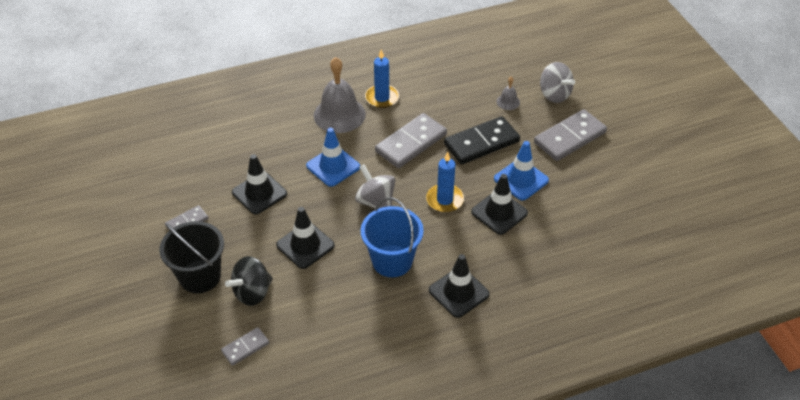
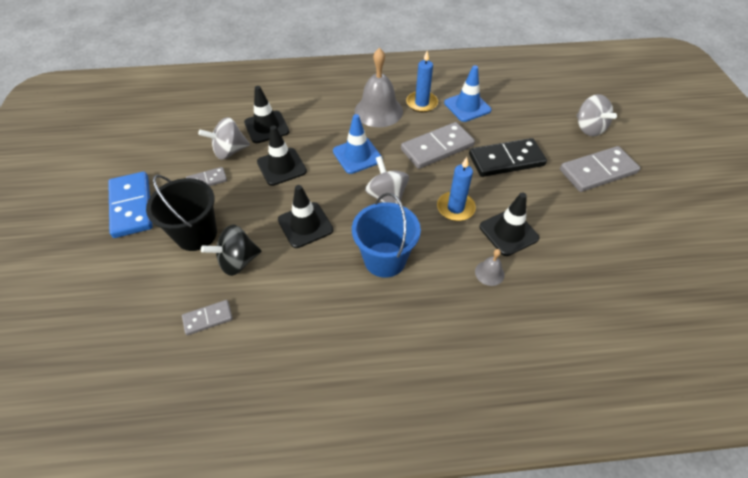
camera: 15 degrees right, 5 degrees up
black traffic cone [429,254,490,318] -> black traffic cone moved to [244,86,289,143]
blue traffic cone [494,141,549,201] -> blue traffic cone moved to [444,65,491,122]
grey bell [496,77,520,110] -> grey bell moved to [475,249,505,286]
none -> blue domino [108,172,153,238]
none -> grey spinning top [198,117,250,160]

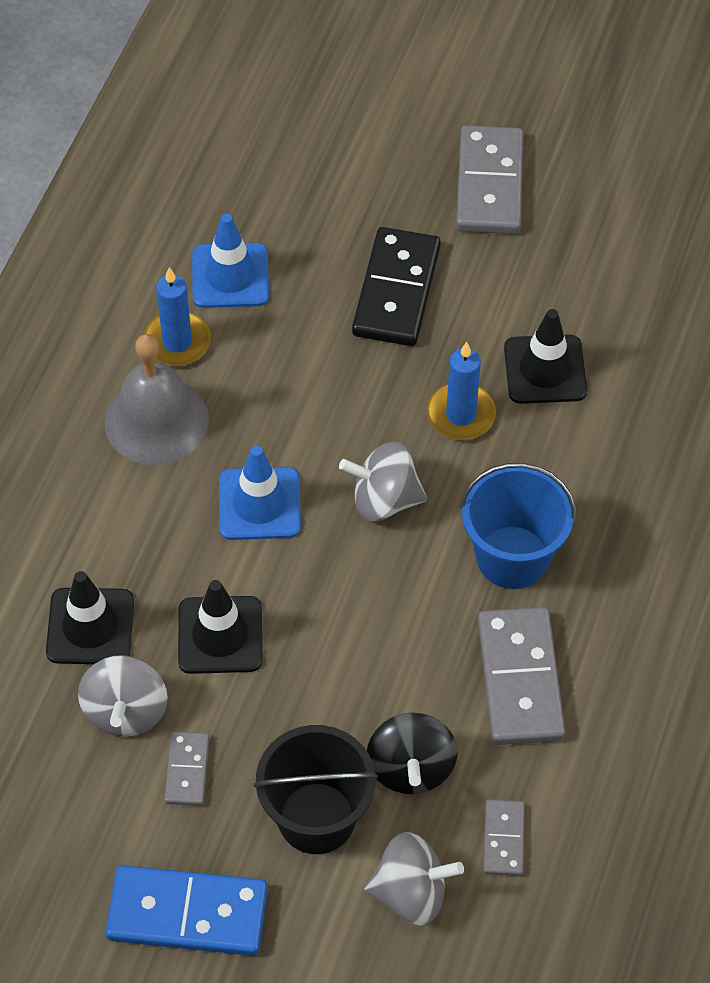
camera: 65 degrees left, 5 degrees up
black traffic cone [278,185,334,248] -> none
grey domino [401,122,475,169] -> grey domino moved to [478,607,565,745]
grey bell [475,249,505,286] -> none
grey spinning top [576,94,617,137] -> grey spinning top moved to [364,832,464,925]

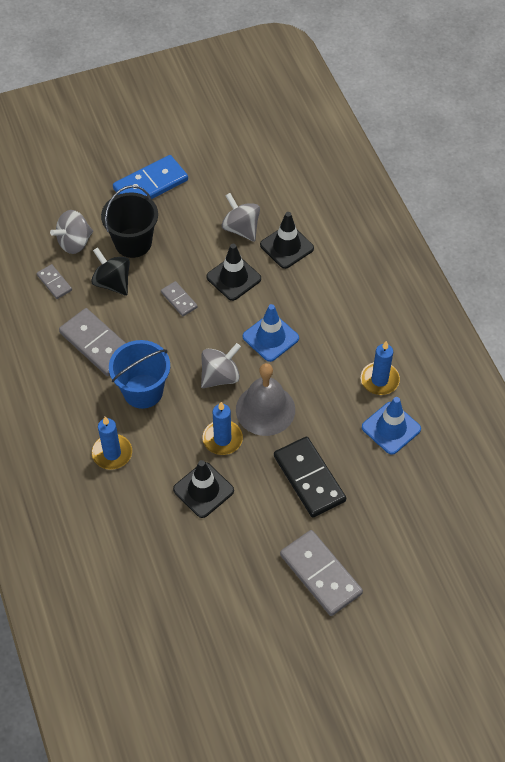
camera: 140 degrees right, 0 degrees up
grey bell [104,334,209,465] -> grey bell moved to [236,363,295,436]
grey domino [164,731,209,806] -> grey domino moved to [161,281,198,316]
none -> blue candle [92,417,132,470]

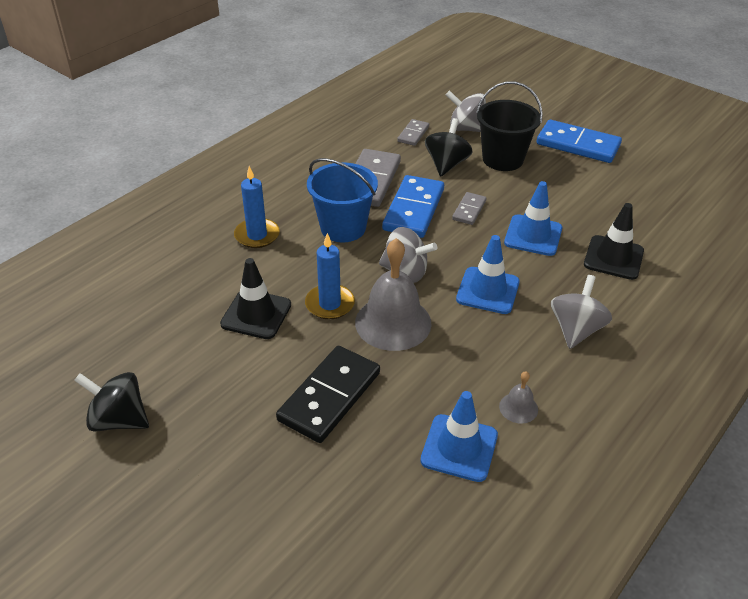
camera: 60 degrees right, 15 degrees down
black traffic cone [206,244,261,301] -> blue traffic cone [504,181,562,256]
grey spinning top [222,193,260,242] -> grey spinning top moved to [551,275,612,349]
grey domino [280,530,363,616] -> none
blue candle [361,341,400,395] -> grey bell [499,371,538,424]
none -> black spinning top [74,372,149,431]
none -> blue domino [382,175,444,238]

